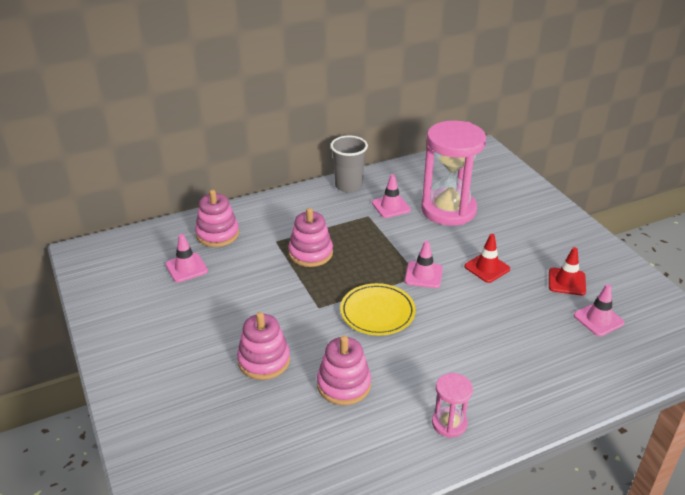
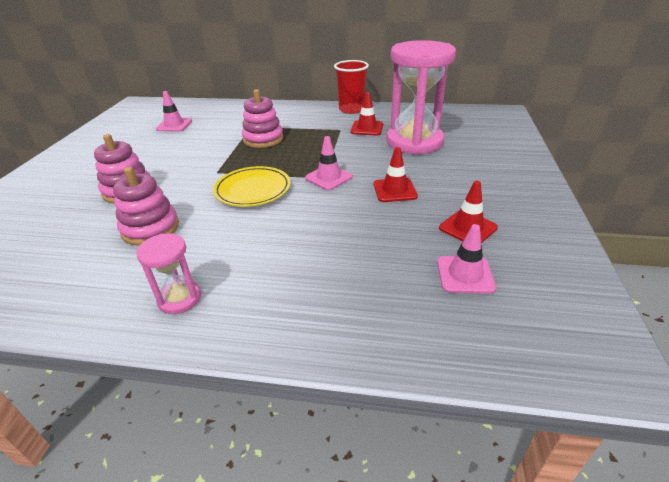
camera: 35 degrees right, 0 degrees up
pink stacking toy [195,190,239,247] -> none
grey cup [330,135,368,193] -> red cup [334,60,369,114]
pink traffic cone [372,174,411,218] -> red traffic cone [350,92,383,135]

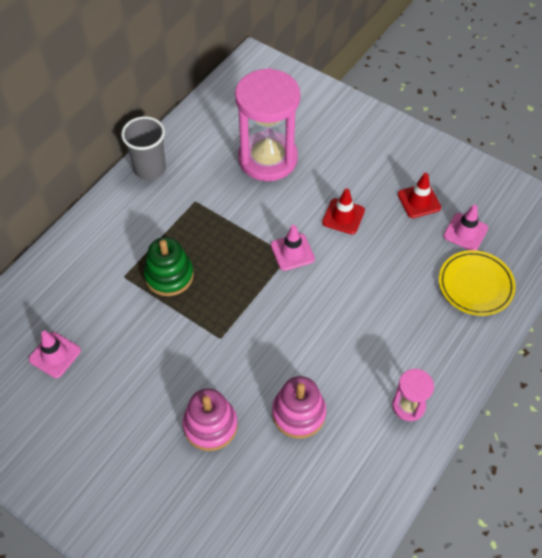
camera: 65 degrees left, 20 degrees up
yellow plate [213,166,291,207] -> yellow plate moved to [439,250,516,316]
pink stacking toy [242,89,283,148] -> green stacking toy [144,237,194,296]
red cup [334,60,369,114] -> grey cup [121,116,166,180]
red traffic cone [350,92,383,135] -> none

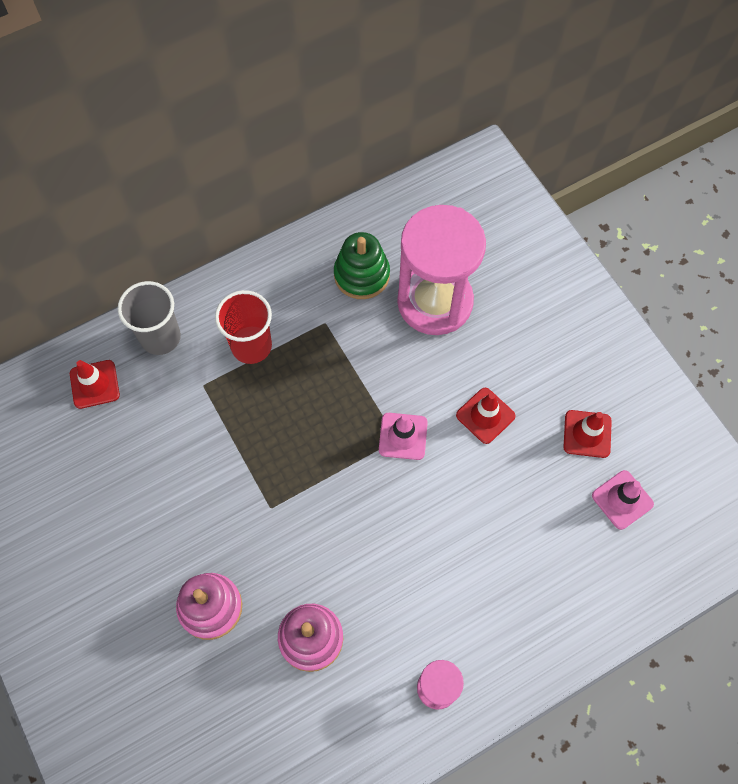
camera: 25 degrees right, 10 degrees up
pink traffic cone [29,330,81,378] -> none
grey cup [121,116,166,180] -> grey cup moved to [118,281,181,355]
green stacking toy [144,237,194,296] -> green stacking toy moved to [334,232,390,299]
yellow plate [439,250,516,316] -> none
none -> red traffic cone [70,360,120,409]
none -> red cup [215,290,272,364]

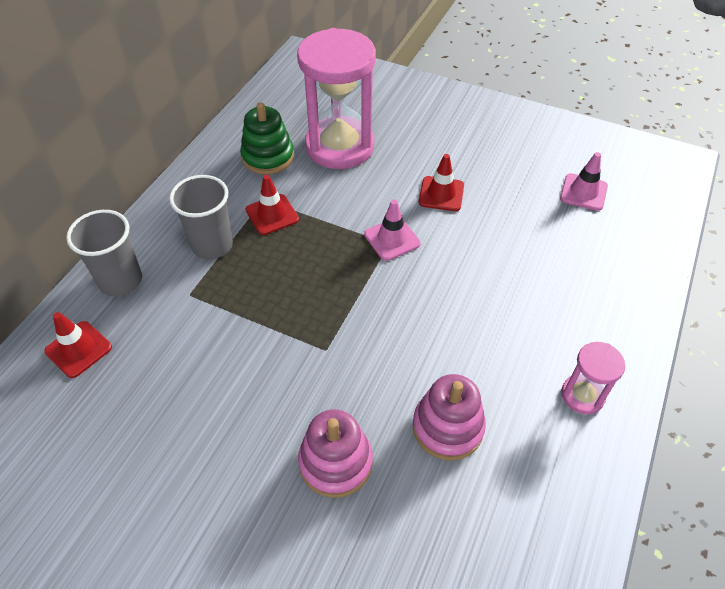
camera: 35 degrees left, 15 degrees down
red cup [215,290,272,364] -> grey cup [169,175,233,259]
red traffic cone [564,410,612,458] -> red traffic cone moved to [246,175,299,235]

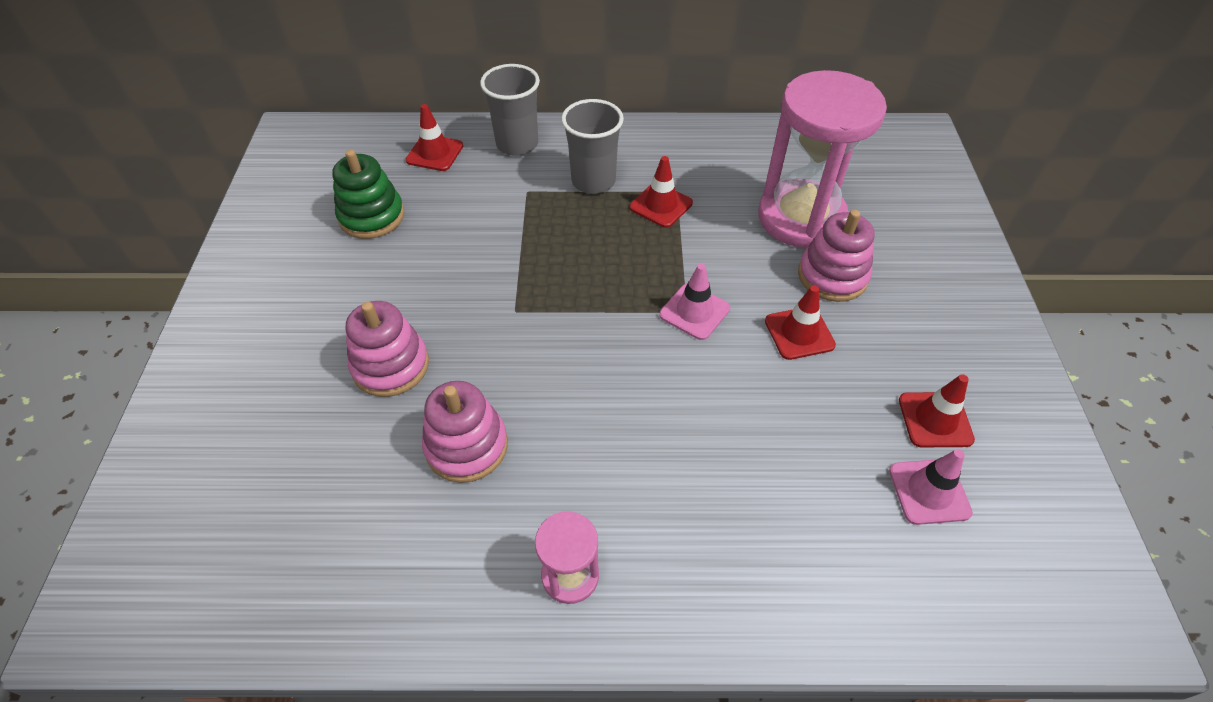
camera: 65 degrees right, 0 degrees up
green stacking toy [240,102,294,175] -> green stacking toy moved to [332,150,404,239]
none -> pink stacking toy [798,210,875,302]
none -> red traffic cone [899,374,975,447]

